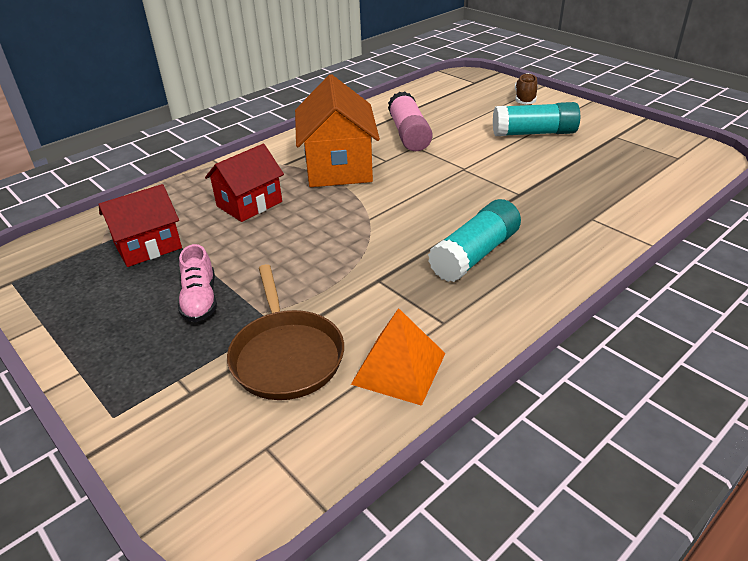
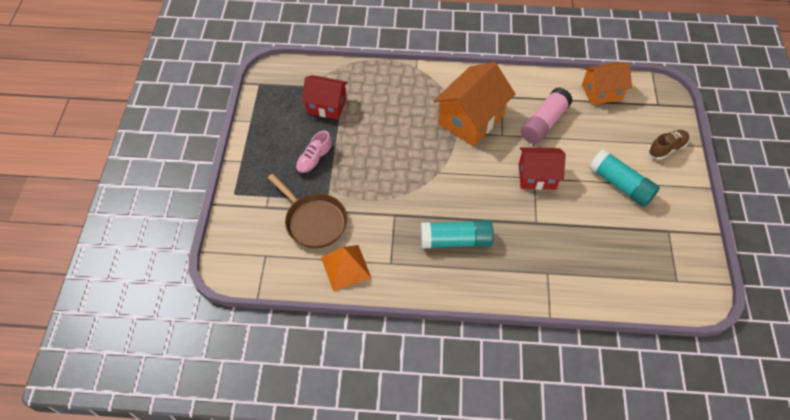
camera: 45 degrees right, 20 degrees up
red house [205,144,284,222] -> red house moved to [519,147,566,190]
brown pan [227,264,344,400] -> brown pan turned 75 degrees counterclockwise [268,174,347,248]
none -> orange house [582,62,632,105]

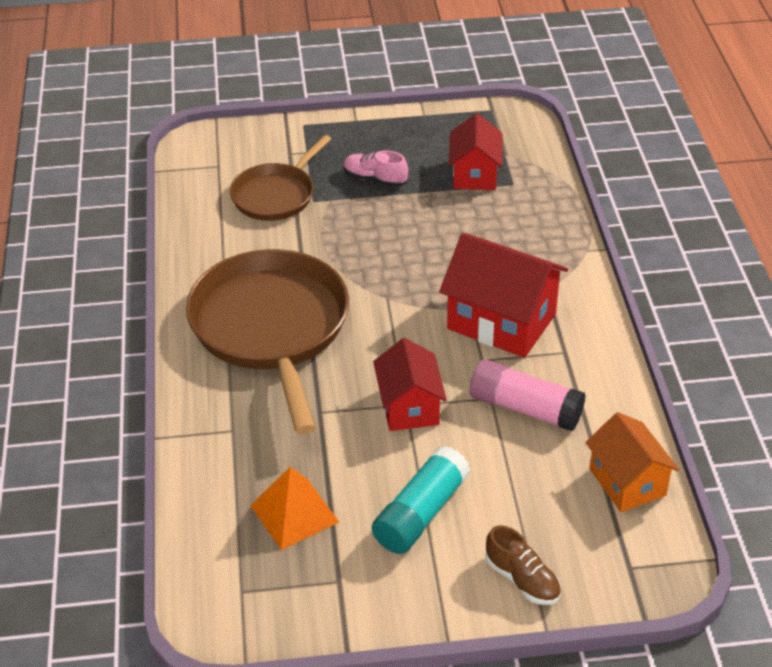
camera: 80 degrees right, 15 degrees down
orange pyramid [321,245,371,291] -> orange pyramid moved to [250,467,339,550]
turquoise glue stick [421,220,494,249] -> brown pan [186,249,349,434]
orange house [434,62,515,147] -> red house [439,233,568,358]

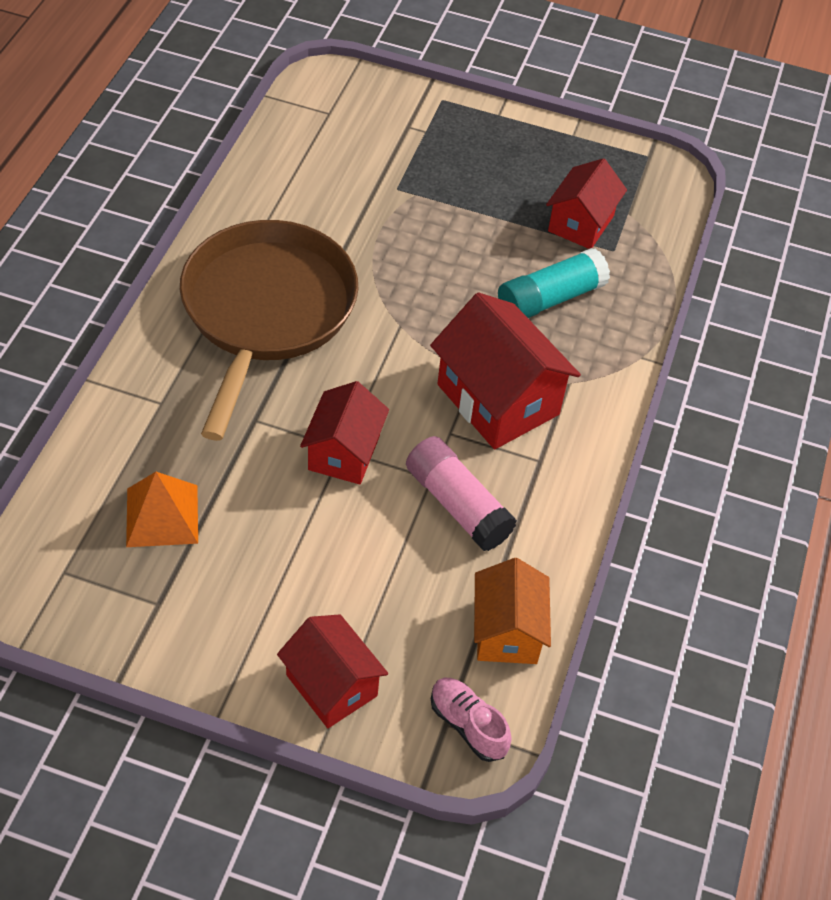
camera: 20 degrees right, 10 degrees up
brown pan [230,135,331,221] -> none
pink shoe [343,150,408,187] -> pink shoe moved to [431,678,512,762]
turquoise glue stick [372,446,470,554] -> turquoise glue stick moved to [498,248,610,318]
brown shoe [485,525,561,605] -> red house [277,615,388,728]

